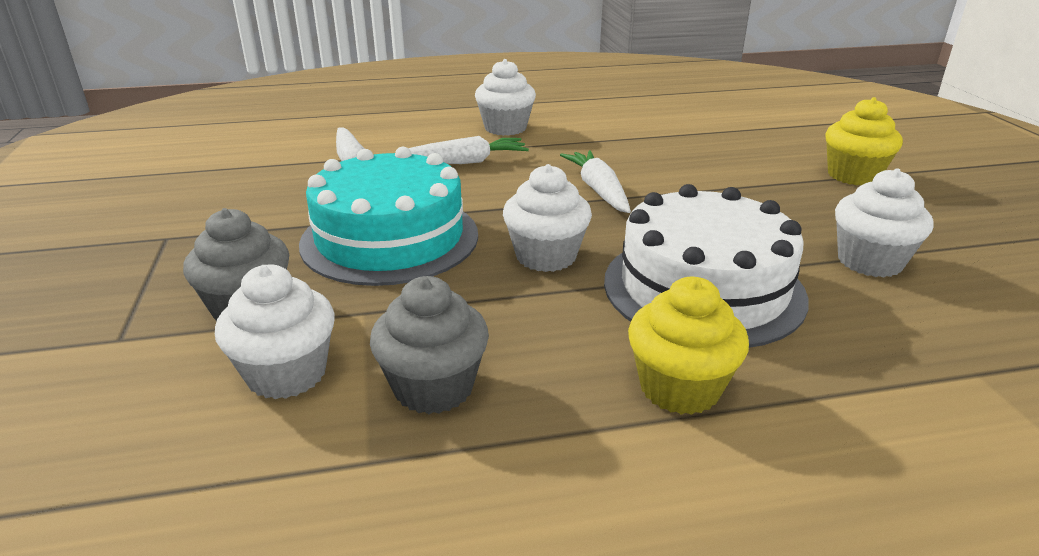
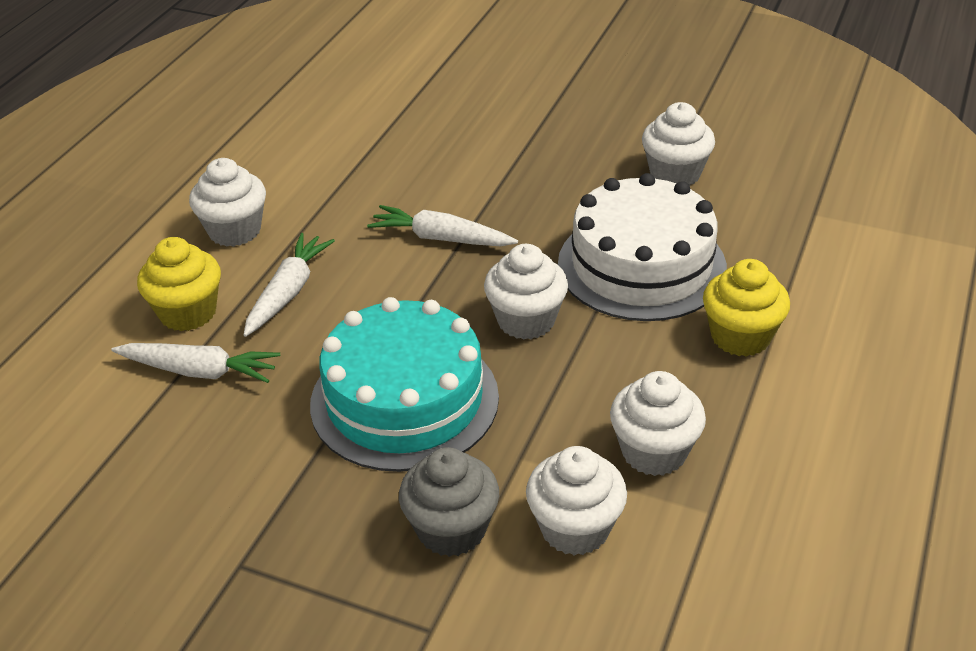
camera: 55 degrees left, 10 degrees up
grey cupcake [370,276,489,414] -> white cupcake [610,371,706,476]
yellow cupcake [825,97,903,185] -> yellow cupcake moved to [137,237,221,331]

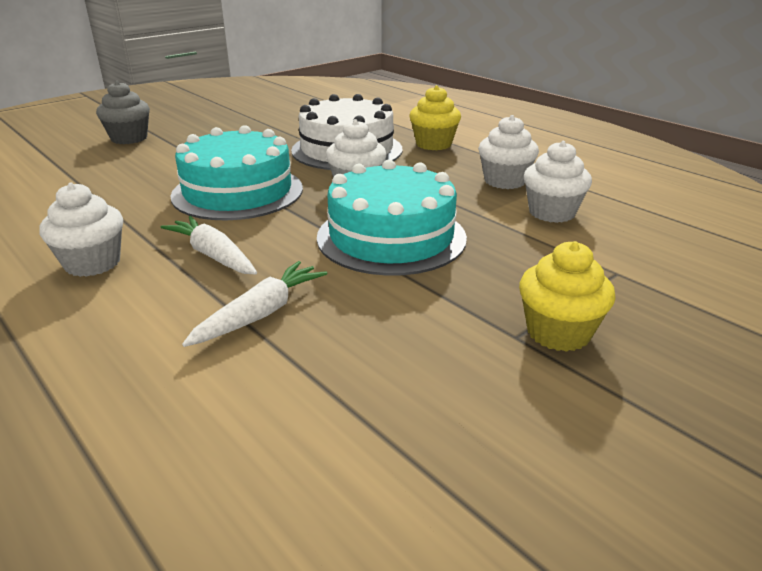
camera: 65 degrees left, 10 degrees down
yellow cupcake [137,237,221,331] -> yellow cupcake moved to [519,241,616,352]
white carrot [367,205,518,246] -> turquoise cake [171,125,303,220]
grey cupcake [399,447,499,557] -> grey cupcake moved to [96,81,150,144]
white cupcake [642,102,715,186] -> none

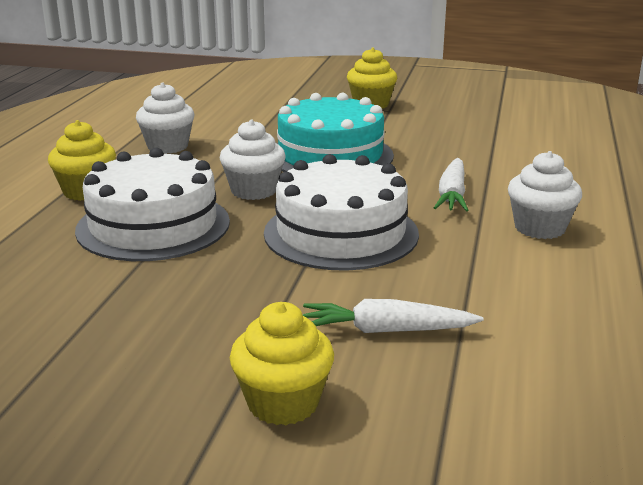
camera: 125 degrees left, 5 degrees down
grey cupcake [96,81,150,144] -> yellow cupcake [230,302,334,425]
turquoise cake [171,125,303,220] -> white cake [264,154,419,271]
white carrot [182,261,327,347] -> white carrot moved to [303,299,484,333]
white cupcake [524,141,592,223] -> none

